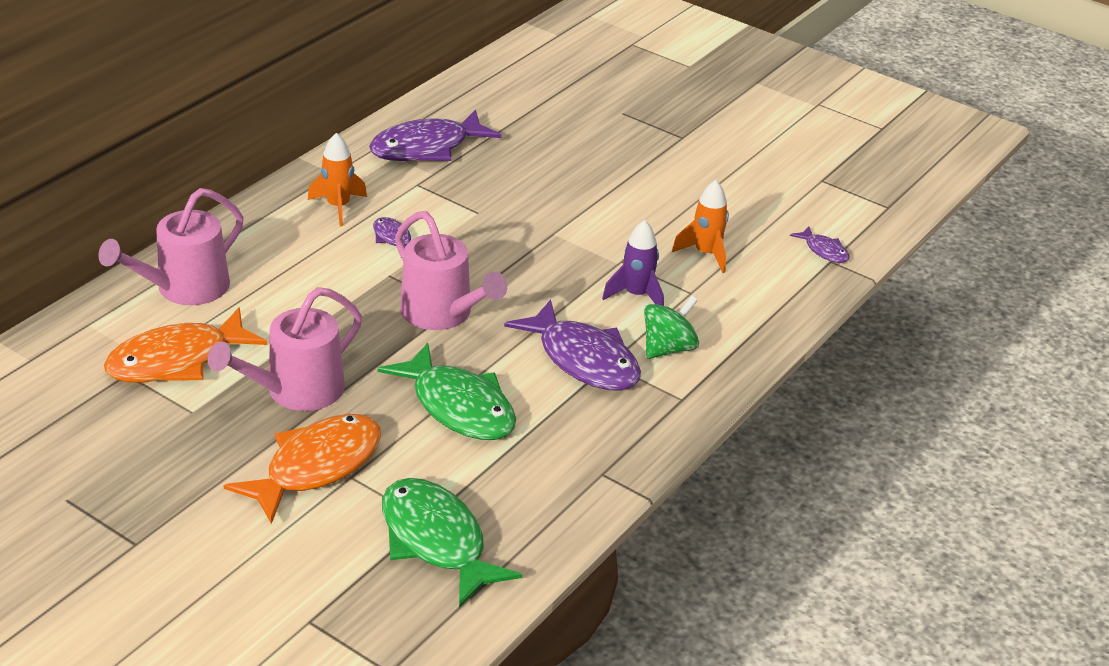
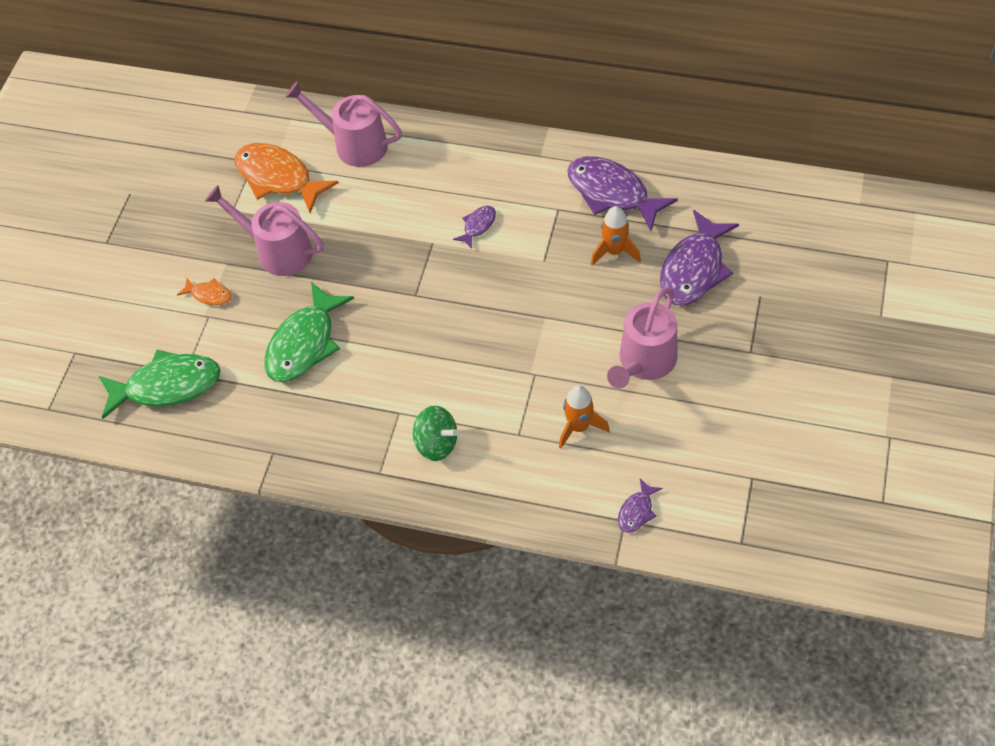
camera: 75 degrees right, 20 degrees up
orange fish [223,414,381,524] -> orange fish [177,278,232,305], size x0.47
orange rocket [308,133,367,226] -> orange rocket moved to [591,206,641,265]
green fish [382,478,522,608] -> green fish turned 45 degrees clockwise [99,350,221,419]
pink watering can [395,211,507,330] -> pink watering can moved to [607,288,678,388]
purple fish [504,299,641,391] -> purple fish moved to [660,210,739,306]
purple rocket [602,220,664,306] -> none

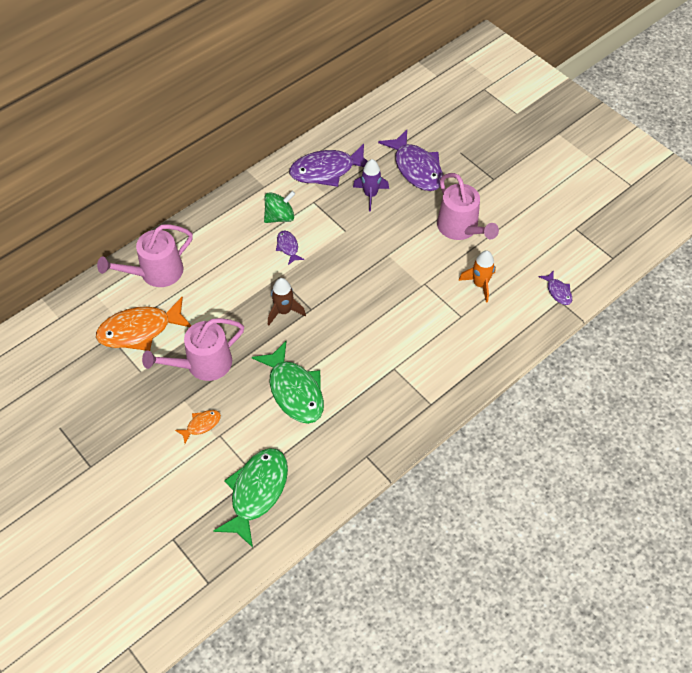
camera: 60 degrees left, 0 degrees up
green spinning top [413,406,458,461] -> green spinning top moved to [264,191,295,223]
orange rocket [591,206,641,265] -> purple rocket [353,159,389,211]
none -> brown rocket [268,278,306,325]

